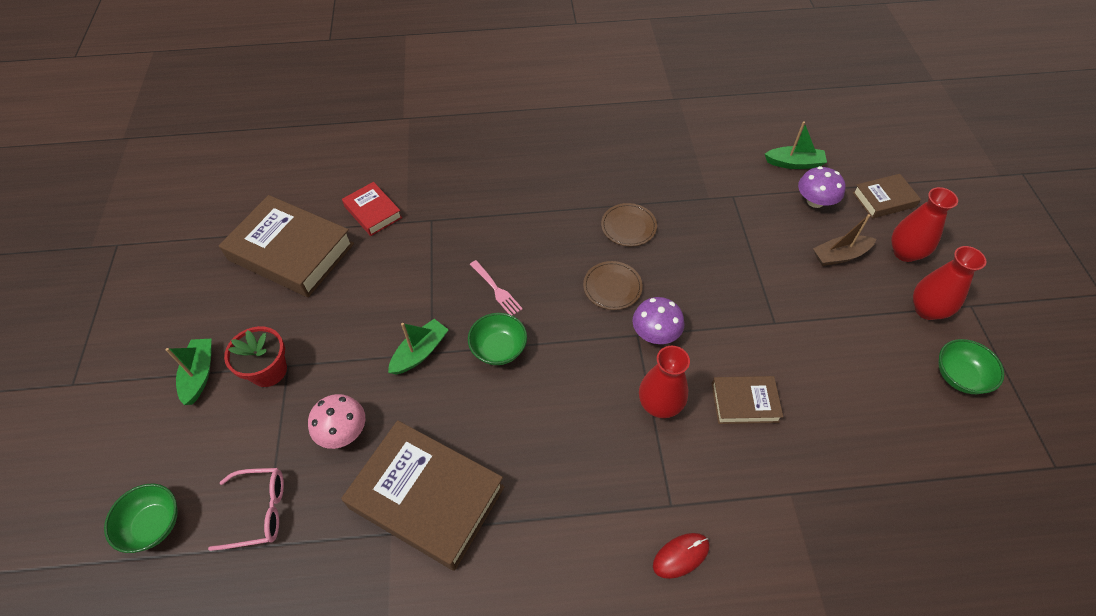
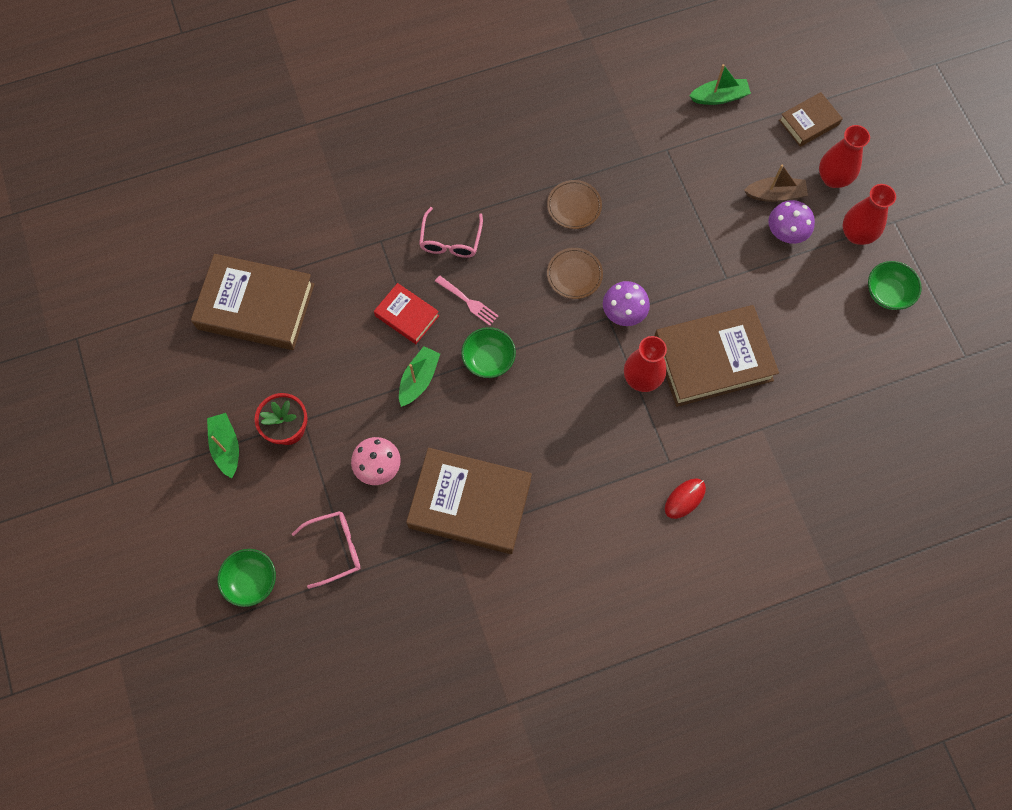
camera: 15 degrees left, 15 degrees up
red book [342,182,402,236] -> red book moved to [374,283,439,344]
brown book [712,376,783,424] -> brown book [654,305,779,407], size x1.93
purple mushroom [798,166,845,208] -> purple mushroom moved to [768,200,815,244]
brown boat [813,214,876,266] -> brown boat turned 150 degrees counterclockwise [744,165,808,202]
none -> pink glasses [419,207,483,258]

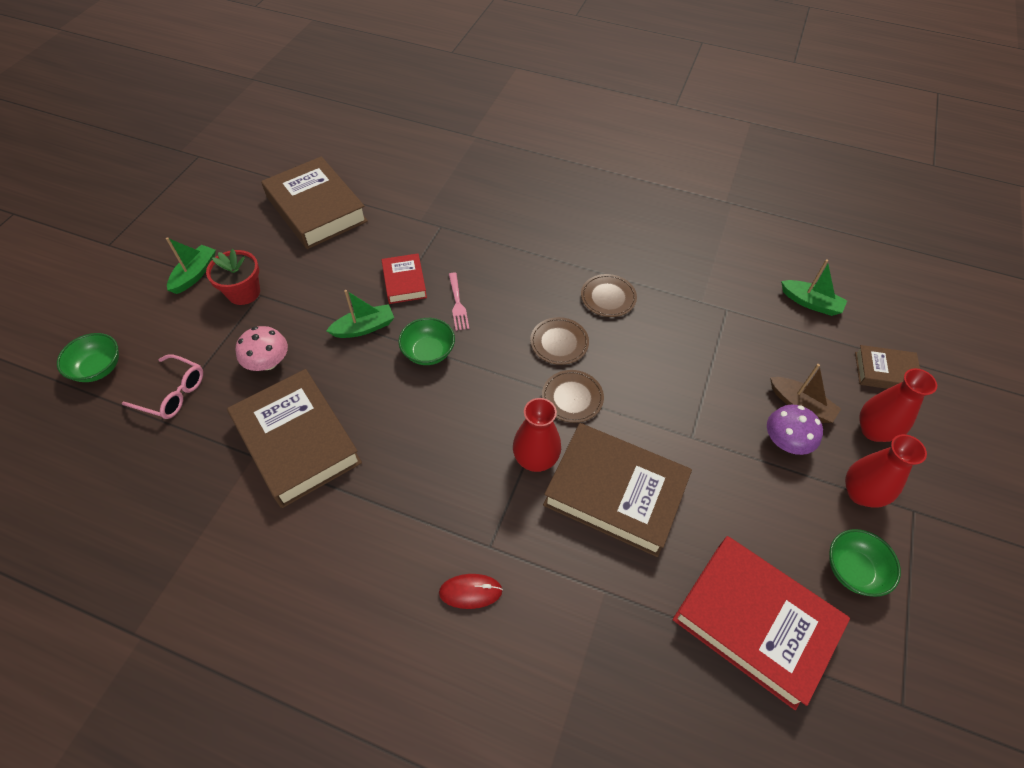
camera: 40 degrees right, 15 degrees down
pink glasses [419,207,483,258] -> none
purple mushroom [603,281,650,326] -> brown plate [542,370,604,423]
none -> red book [672,536,850,710]

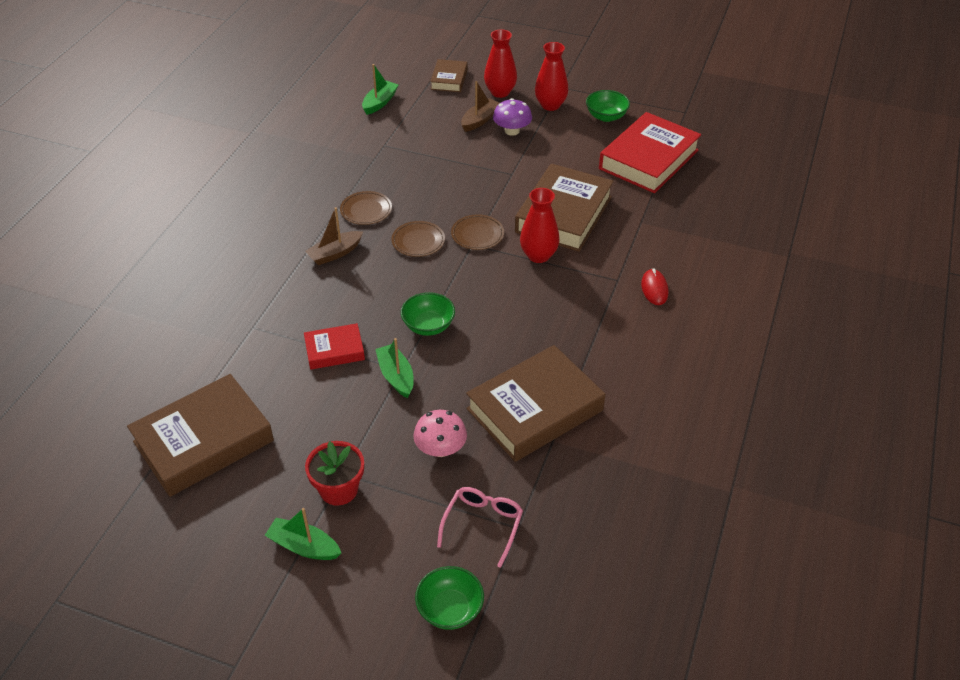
camera: 90 degrees left, 10 degrees down
pink fork [449,272,469,331] -> none
none -> brown boat [305,207,363,265]

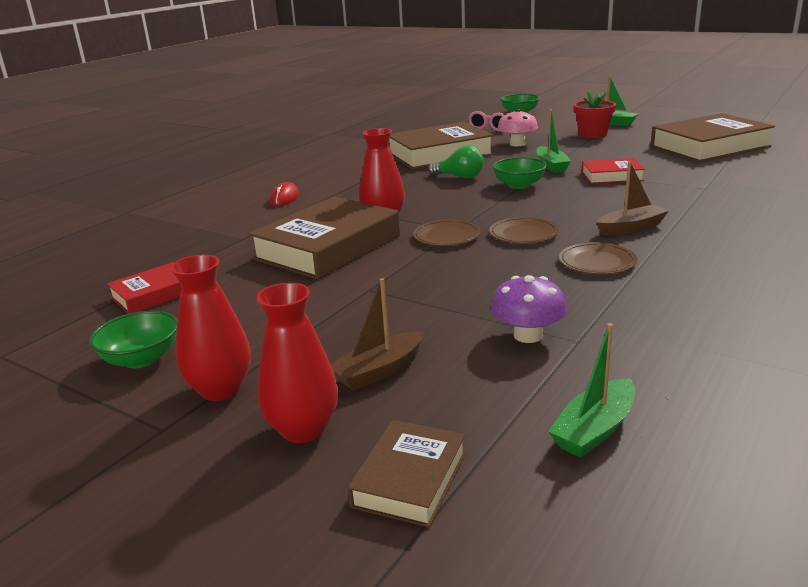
camera: 165 degrees left, 20 degrees down
purple mushroom [493,98,532,136] -> purple mushroom moved to [491,275,567,343]
red book [599,112,701,193] -> red book [107,262,182,314], size x0.52
none -> green light bulb [428,145,484,178]

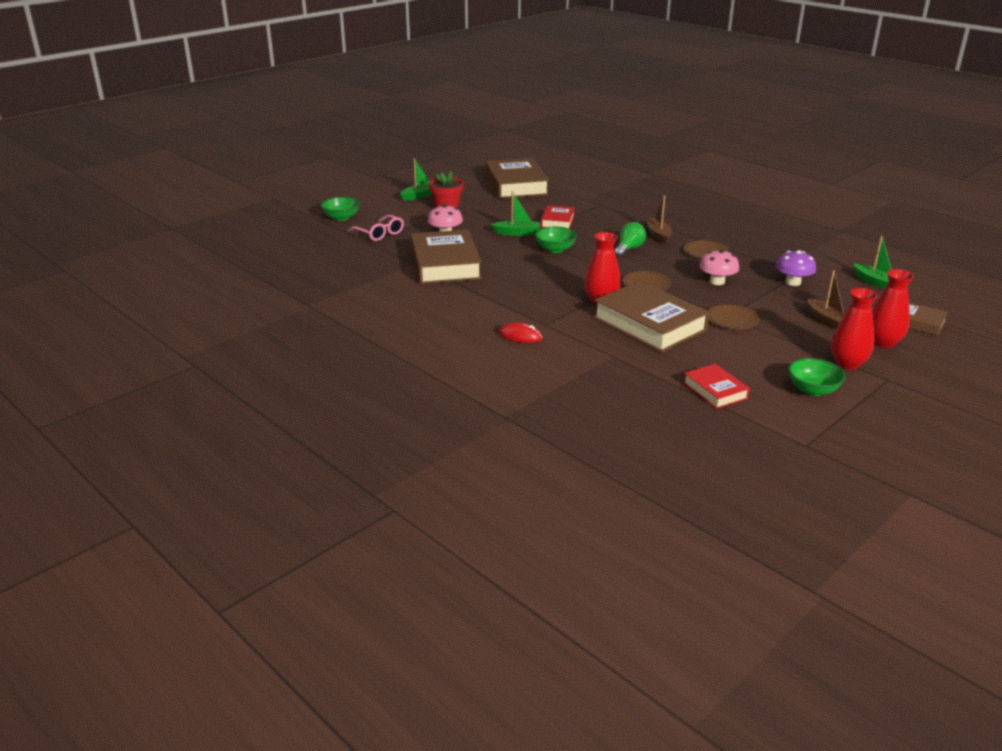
camera: 80 degrees left, 5 degrees up
green light bulb [428,145,484,178] -> green light bulb moved to [615,222,646,257]
brown plate [489,217,559,244] -> brown plate moved to [708,305,760,329]
none -> pink mushroom [699,250,739,285]

